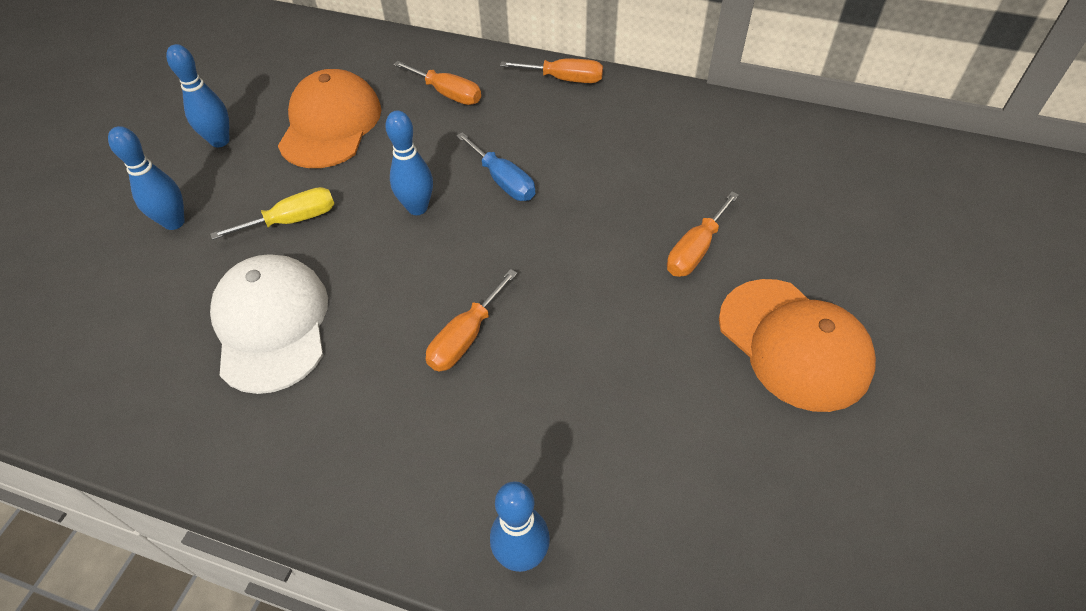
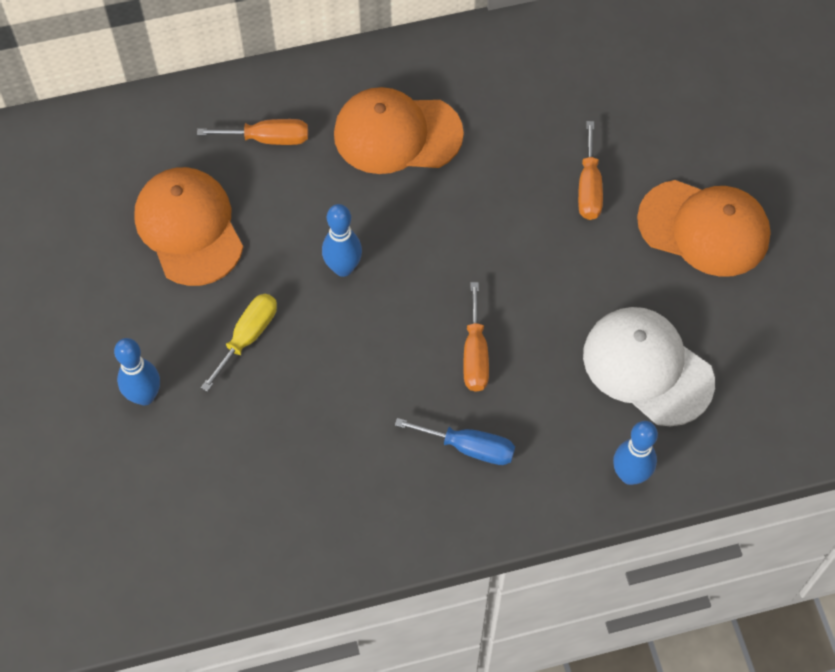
camera: 35 degrees left, 10 degrees up
blue bowling pin [166,44,229,147] -> none
white cap [210,254,328,394] -> white cap moved to [583,307,715,426]
blue screwdriver [456,132,535,201] -> blue screwdriver moved to [395,418,515,465]
orange screwdriver [500,59,603,83] -> none
none -> orange cap [334,87,464,174]

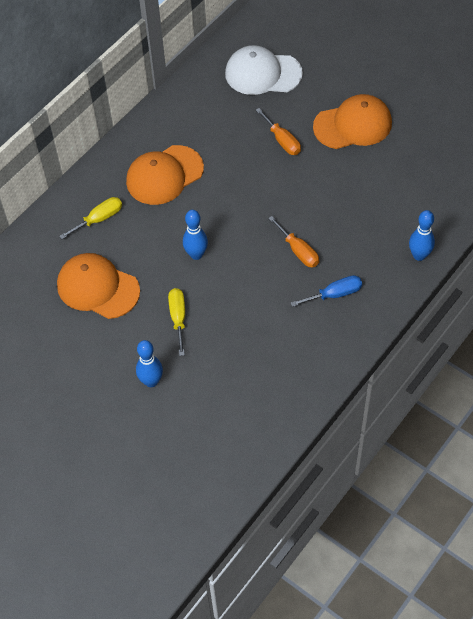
camera: 35 degrees left, 5 degrees down
orange screwdriver [197,119,308,145] -> yellow screwdriver [59,197,122,239]
white cap [583,307,715,426] -> white cap moved to [225,45,303,95]

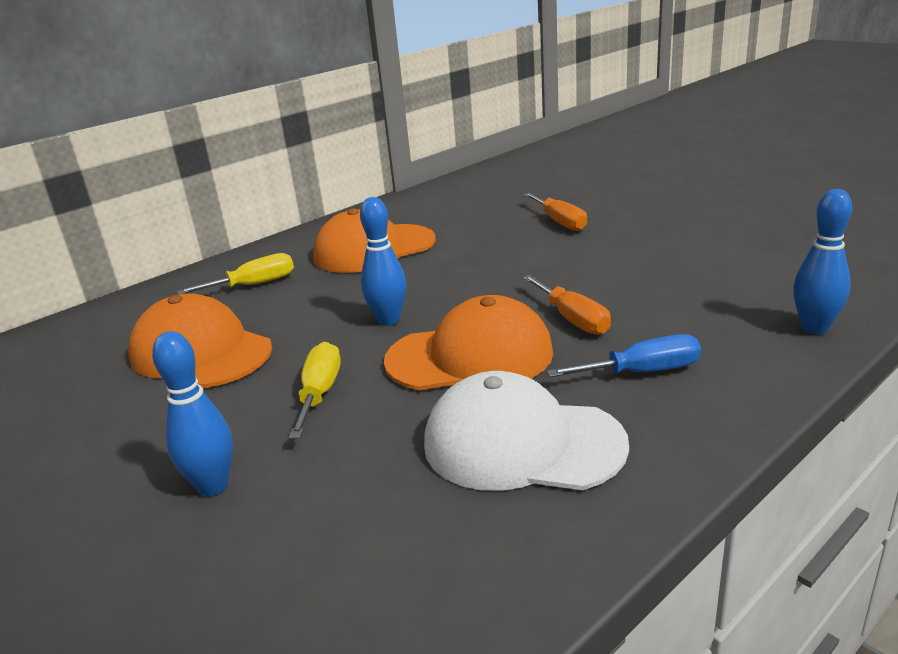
camera: 10 degrees right, 30 degrees down
white cap [225,45,303,95] -> white cap moved to [424,371,629,491]
orange cap [313,94,392,149] -> orange cap moved to [384,295,553,390]

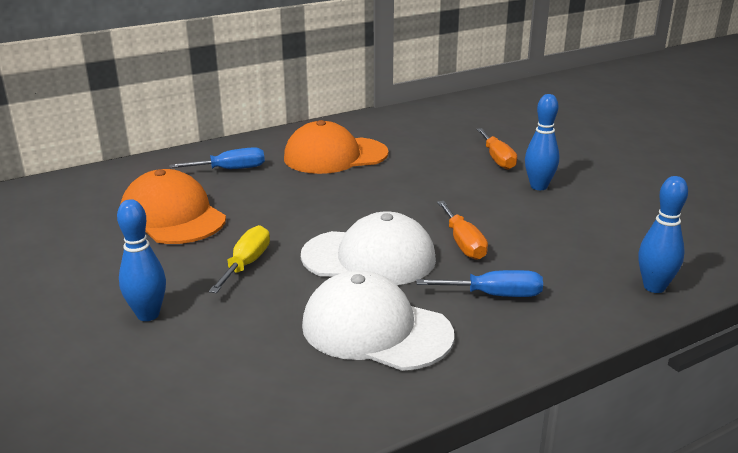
camera: 10 degrees right, 0 degrees up
yellow screwdriver [177,253,294,295] -> blue screwdriver [170,147,265,169]
blue bowling pin [360,197,407,326] -> blue bowling pin moved to [525,94,560,190]
orange cap [384,295,553,390] -> white cap [301,211,436,285]

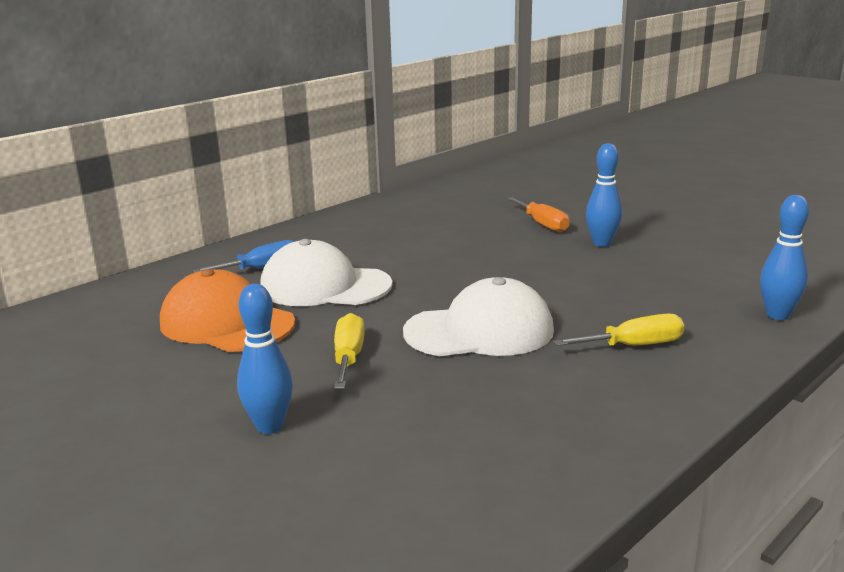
camera: 15 degrees left, 5 degrees down
orange cap [284,120,389,174] -> none
white cap [302,270,454,371] -> white cap moved to [260,239,392,306]
blue screwdriver [416,270,543,297] -> yellow screwdriver [553,314,684,346]
orange screwdriver [437,201,488,260] -> none

